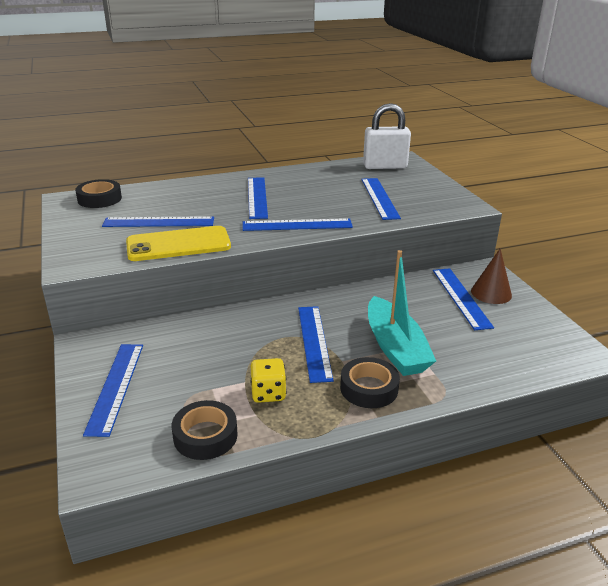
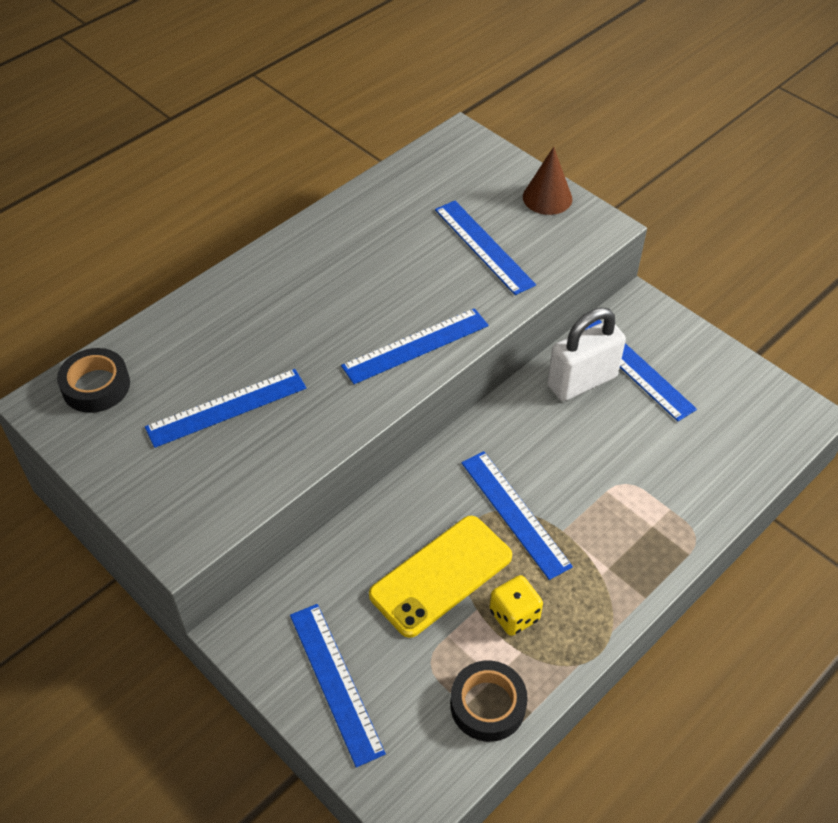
camera: 25 degrees left, 20 degrees up
yellow phone [126,226,231,261] -> yellow phone moved to [369,516,512,638]
blue ruler [248,177,268,219] -> none
black tape [340,357,400,408] -> none
white padlock [363,103,411,169] -> white padlock moved to [547,308,626,401]
turquoise boat [368,250,436,376] -> none
brown cone [471,248,512,304] -> brown cone moved to [523,147,572,215]

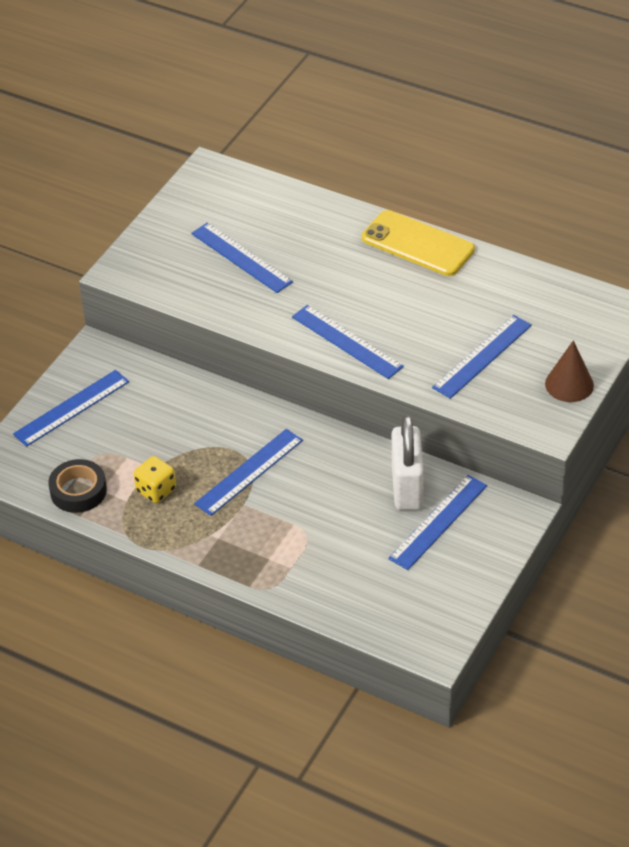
camera: 75 degrees right, 5 degrees down
black tape [57,348,130,413] -> none
yellow phone [369,516,512,638] -> yellow phone moved to [362,210,475,276]
white padlock [547,308,626,401] -> white padlock turned 45 degrees clockwise [392,415,424,510]

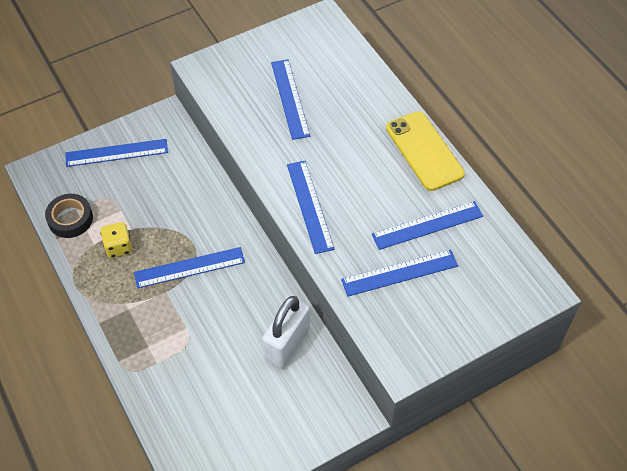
camera: 30 degrees right, 10 degrees up
blue ruler [388,475,487,570] -> blue ruler moved to [372,201,483,250]
brown cone [545,340,594,402] -> none

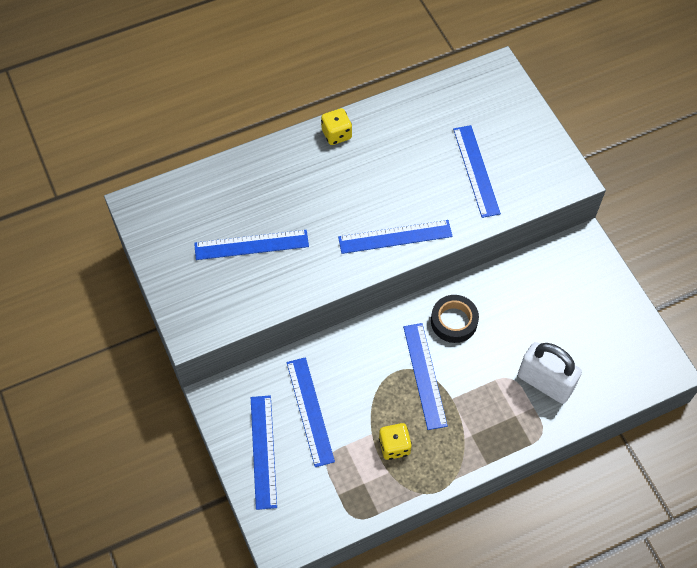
camera: 85 degrees left, 5 degrees up
black tape [45,194,93,238] -> black tape moved to [431,295,479,343]
white padlock [262,296,310,368] -> white padlock moved to [518,342,582,404]
blue ruler [372,201,483,250] -> blue ruler moved to [287,357,335,467]
yellow phone [386,111,465,191] -> yellow dice [321,108,352,145]

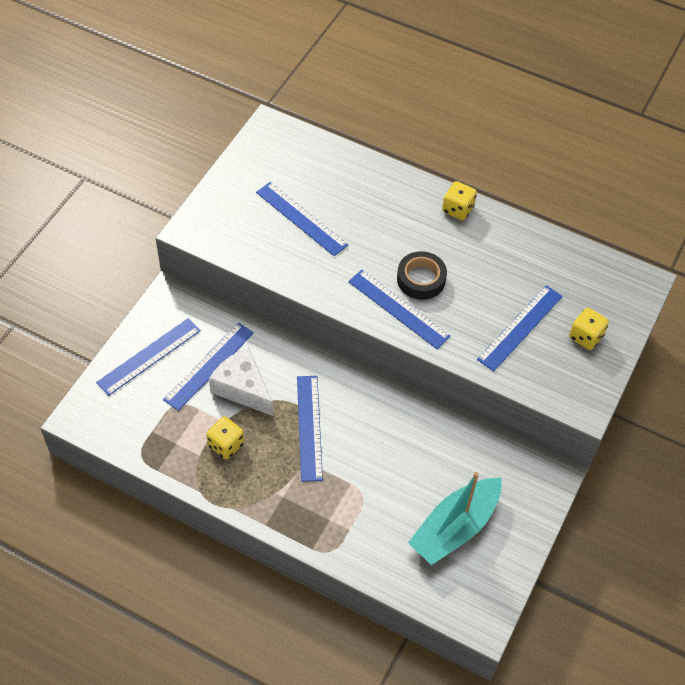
camera: 50 degrees right, 5 degrees down
blue ruler [403,323,448,430] -> blue ruler turned 45 degrees counterclockwise [297,376,323,482]
black tape [431,295,479,343] -> black tape moved to [397,251,447,300]
white padlock [518,342,582,404] -> none
none -> white cheese [209,347,273,416]
none -> turquoise boat [408,472,502,565]
none -> yellow dice [569,308,609,350]

